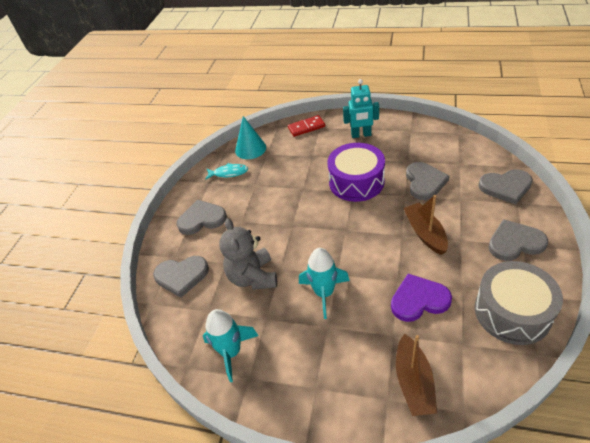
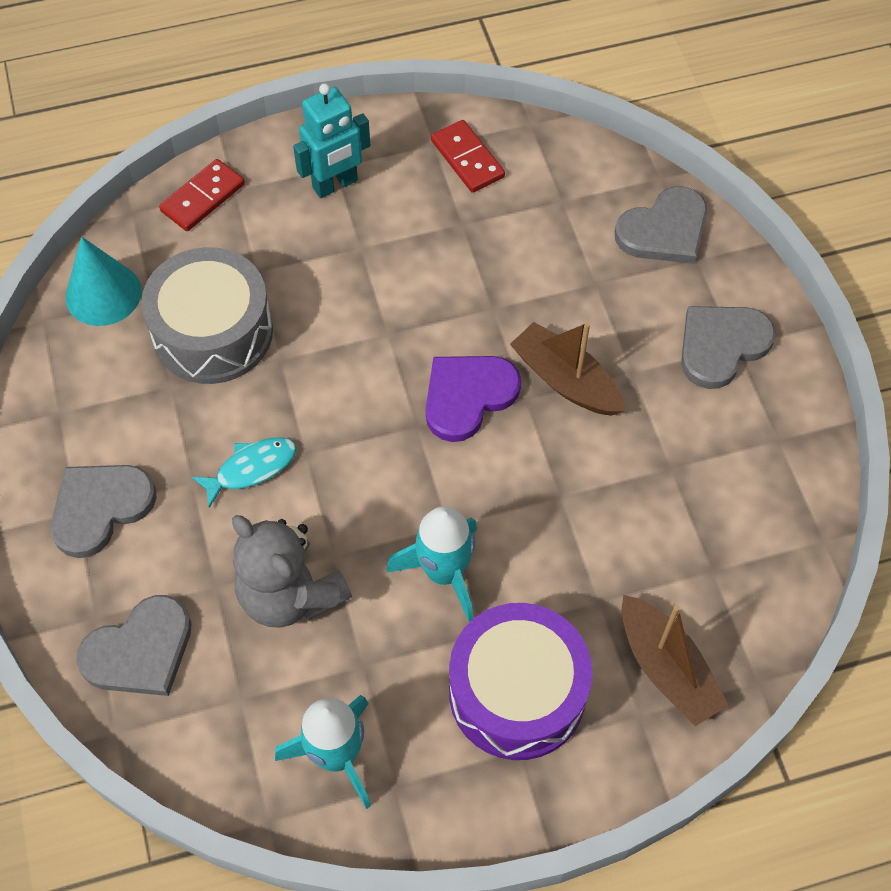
camera: 35 degrees left, 15 degrees up
turquoise fish [205,163,248,180] -> turquoise fish moved to [192,437,297,508]
purple drum [327,143,385,202] -> purple drum moved to [449,603,593,760]
purple heart [391,274,452,322] -> purple heart moved to [426,356,521,442]
grey heart [406,162,450,200] -> none
grey drum [475,261,563,345] -> grey drum moved to [141,247,273,384]
none -> red domino [431,120,505,193]

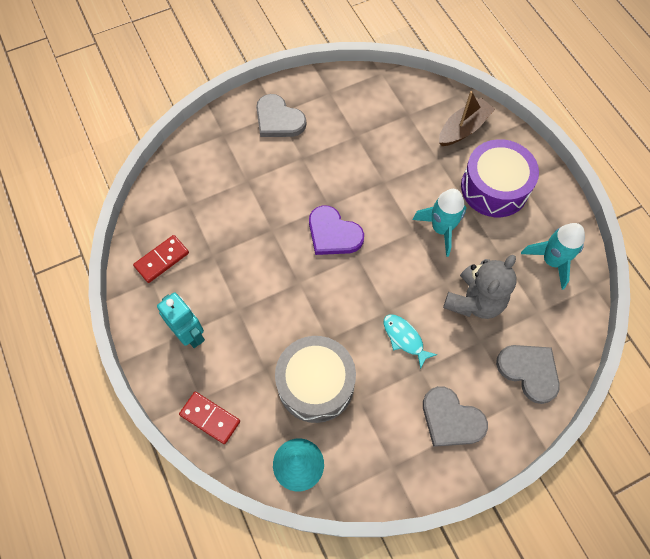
camera: 100 degrees left, 5 degrees up
brown boat [510,322,625,416] -> none
grey heart [615,186,707,264] -> none

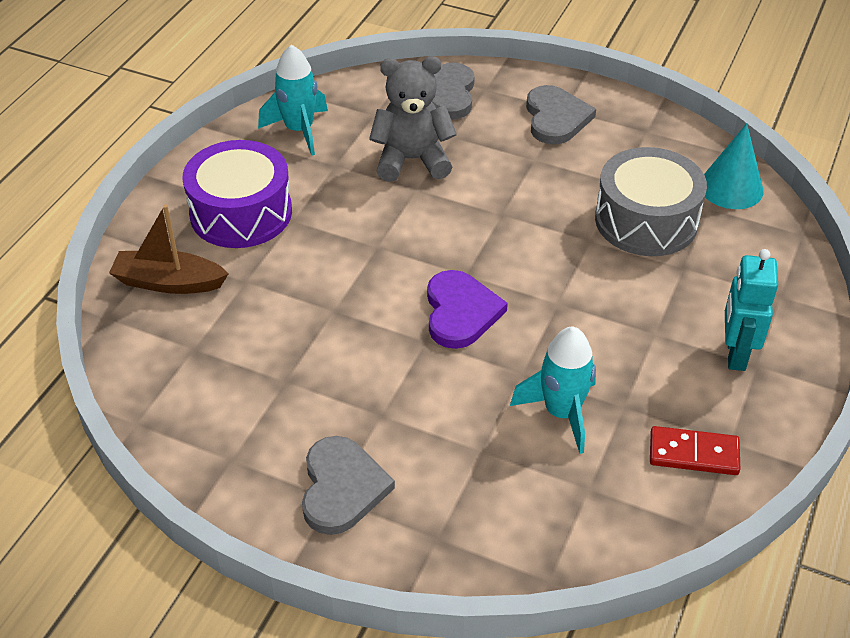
camera: 130 degrees left, 20 degrees down
red domino [179,392,240,444] -> none
turquoise fish [384,314,437,370] -> none
turquoise rocket [412,189,467,257] -> turquoise rocket moved to [510,327,596,454]

